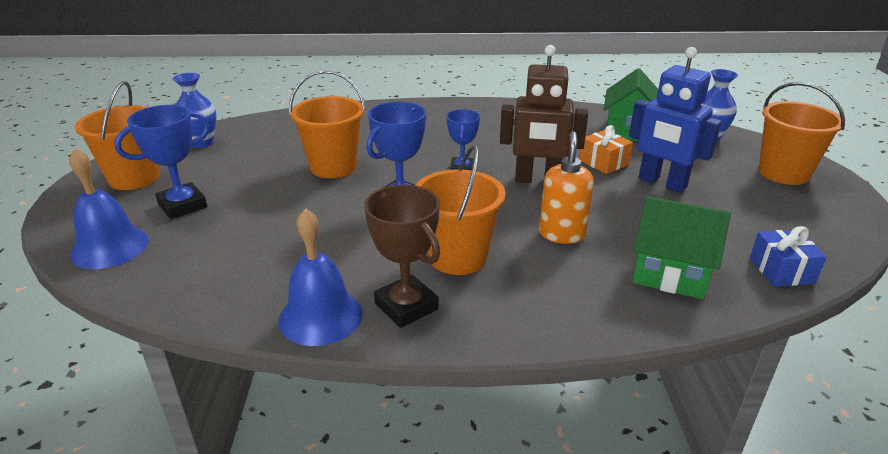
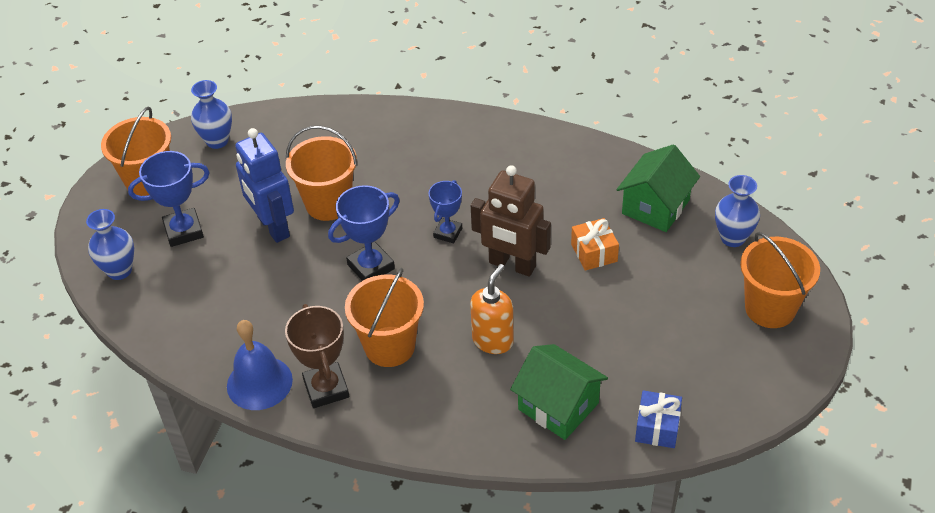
camera: 20 degrees right, 15 degrees up
blue bell [69,148,149,269] -> blue vase [86,209,134,280]
blue robot [629,47,722,193] -> blue robot moved to [235,128,294,243]

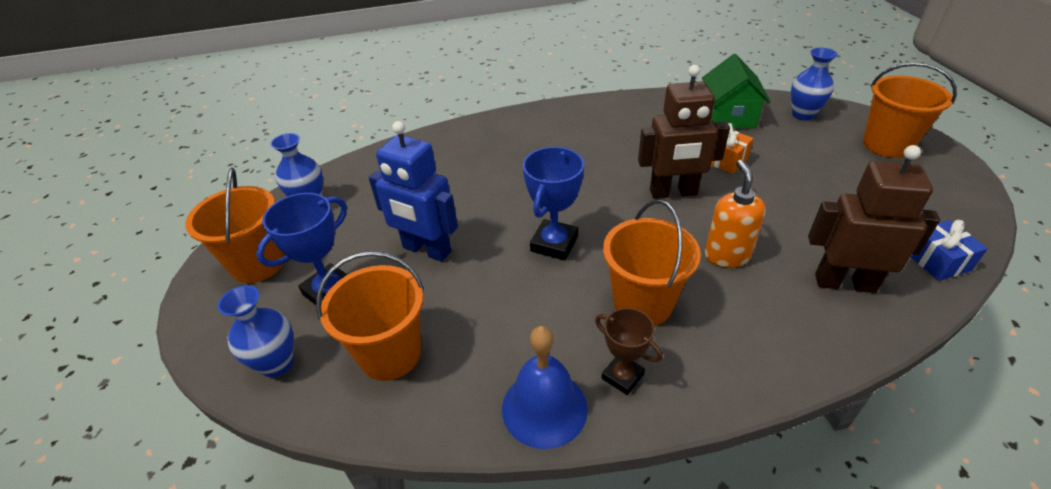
camera: 30 degrees left, 5 degrees down
brown trophy [285,304,349,408] -> brown trophy [595,308,663,395], size x0.66
orange bucket [286,126,358,221] -> orange bucket moved to [316,251,424,381]
blue trophy [428,180,462,243] -> none
green house [510,344,608,440] -> brown robot [808,145,940,293]

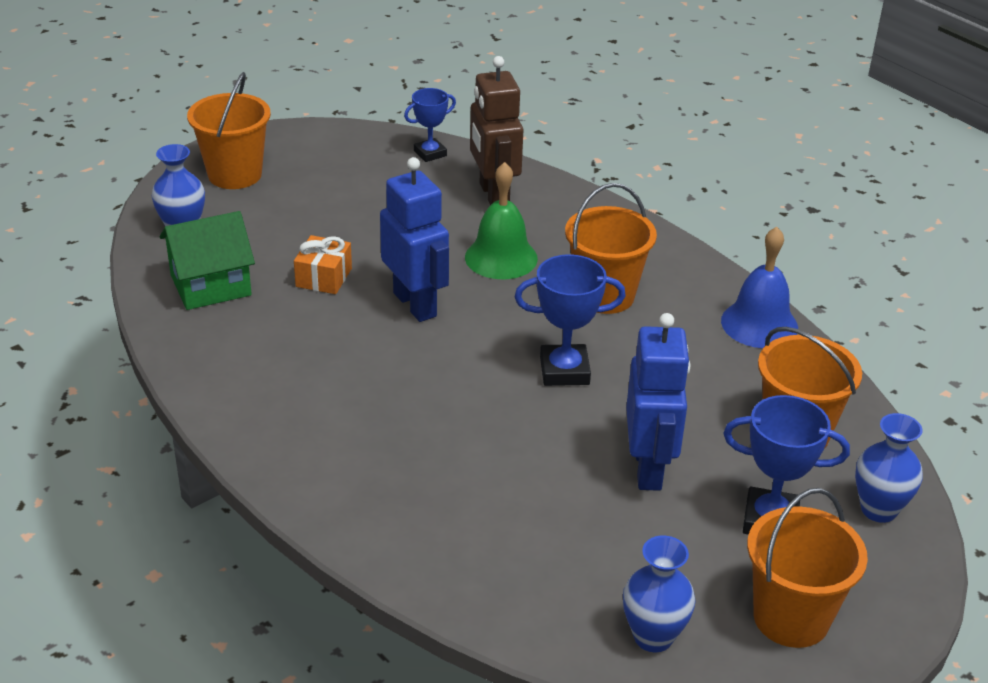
camera: 120 degrees left, 5 degrees down
brown trophy [595,308,663,395] -> none
brown robot [638,65,730,199] -> blue robot [380,157,449,322]
orange soap dispenser [705,160,766,268] -> green bell [465,162,538,279]
blue gift [910,220,988,281] -> blue trophy [404,88,456,162]

